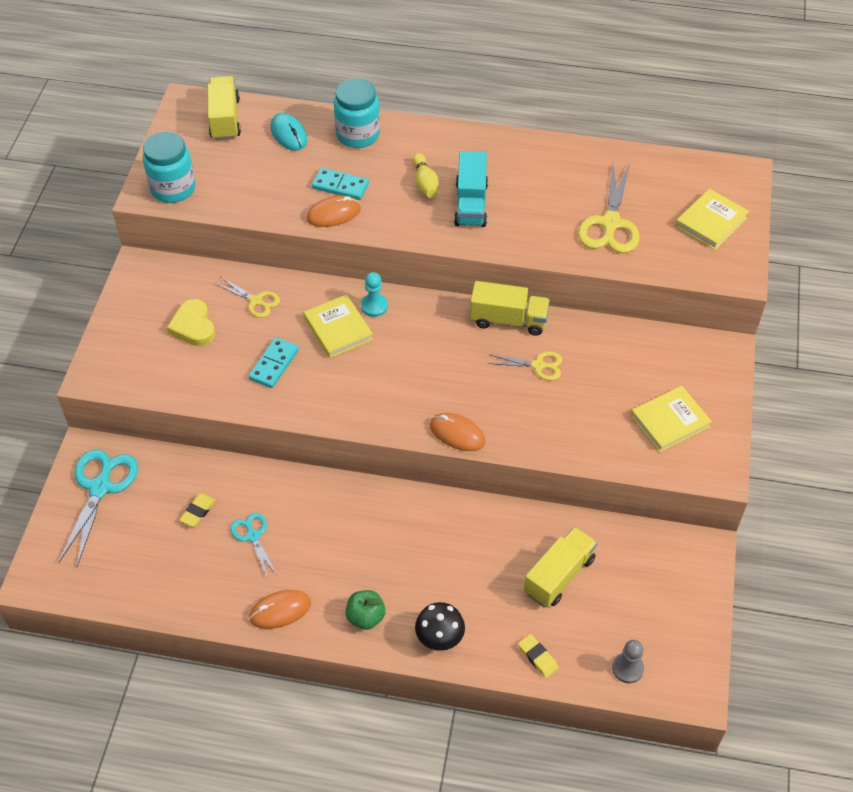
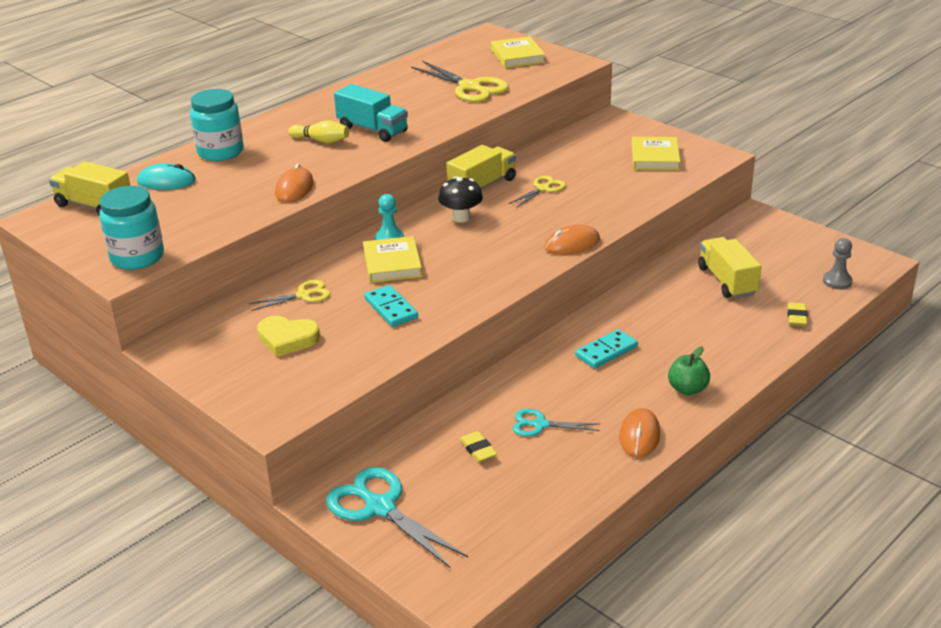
camera: 55 degrees left, 20 degrees down
yellow book [304,294,373,358] -> yellow book turned 75 degrees clockwise [363,236,422,283]
turquoise domino [312,168,369,200] -> turquoise domino moved to [575,329,638,369]
black mushroom [415,602,465,651] -> black mushroom moved to [438,176,483,223]
yellow eraser [518,634,559,678] -> yellow eraser turned 75 degrees counterclockwise [788,302,808,326]

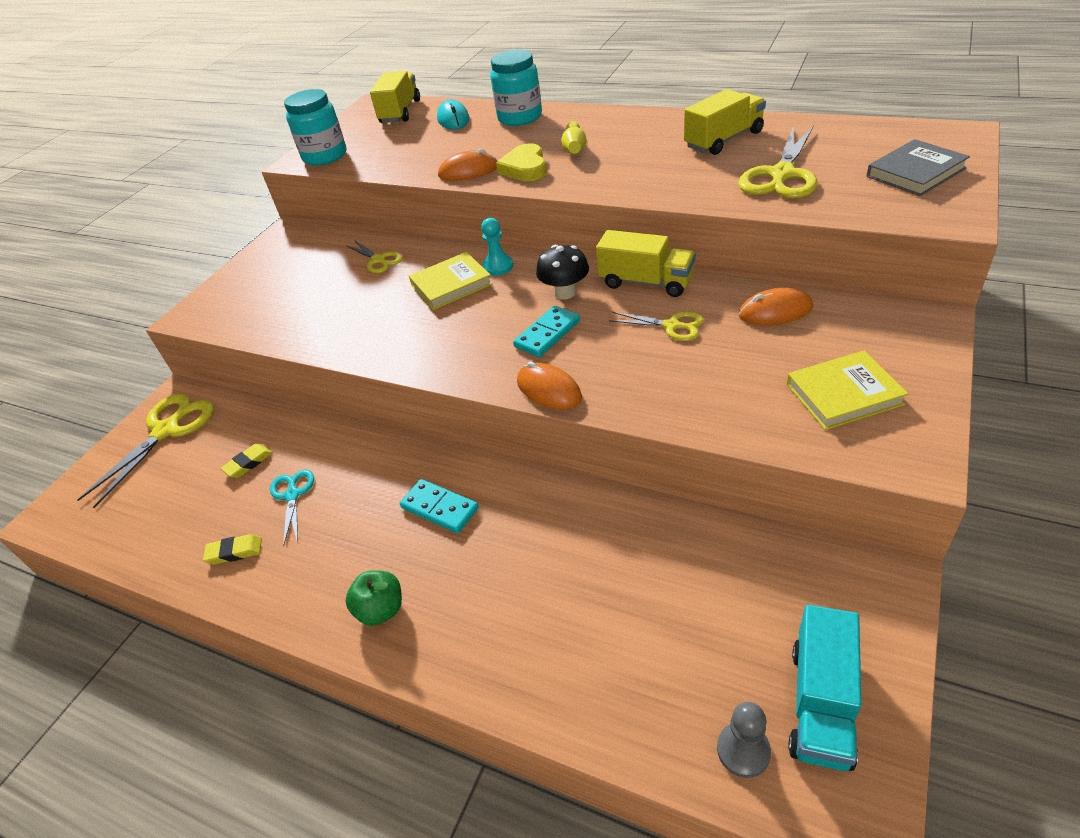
camera: 75 degrees right, 10 degrees up
yellow heart [257,316,320,357] -> yellow heart moved to [496,143,547,181]
turquoise scissors [326,467,468,569] -> yellow scissors [77,394,214,508]
turquoise truck [334,84,408,142] -> turquoise truck moved to [788,605,862,771]
turquoise domino [364,285,418,327] -> turquoise domino moved to [513,306,580,357]
yellow book [491,36,545,68] -> grey book [867,139,970,196]
orange mouse [619,408,660,458] -> orange mouse moved to [738,288,813,325]
yellow truck [698,237,762,299] -> yellow truck moved to [684,89,766,155]
yellow eraser [788,302,808,326] -> yellow eraser moved to [203,534,262,564]

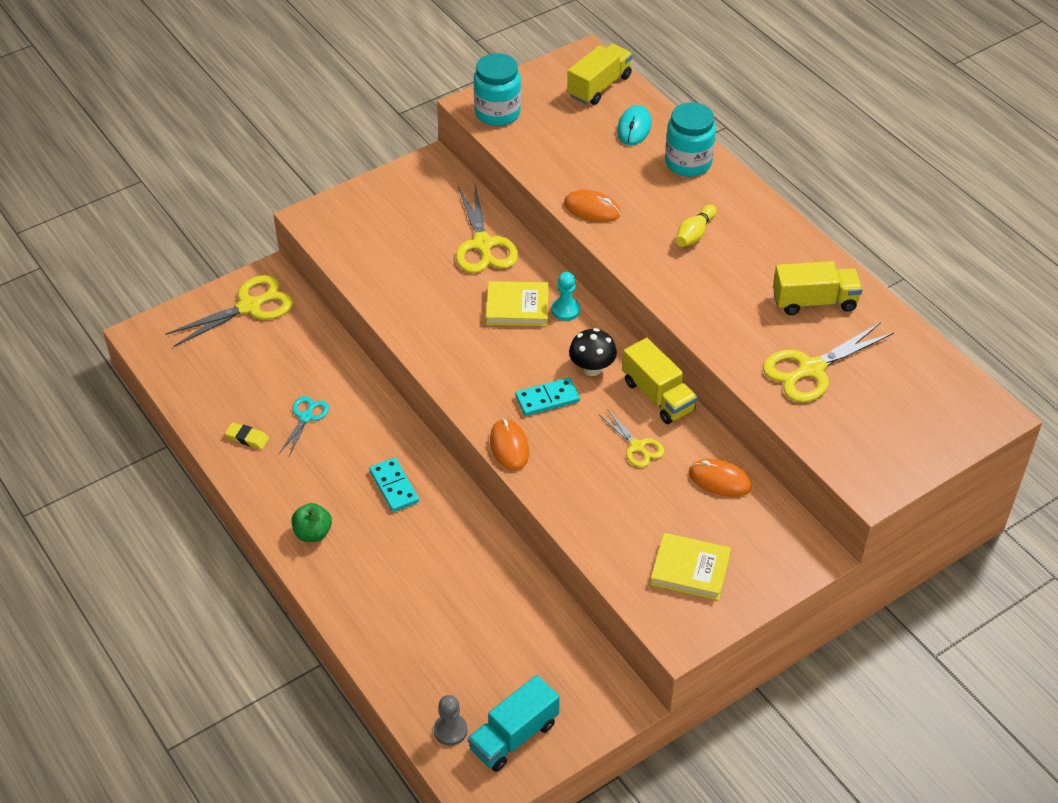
camera: 25 degrees right, 5 degrees up
yellow eraser [220,444,273,478] -> none
yellow scissors [346,240,403,273] -> yellow scissors [456,184,518,273], size x1.77
yellow heart [496,143,547,181] -> none
grey book [867,139,970,196] -> none

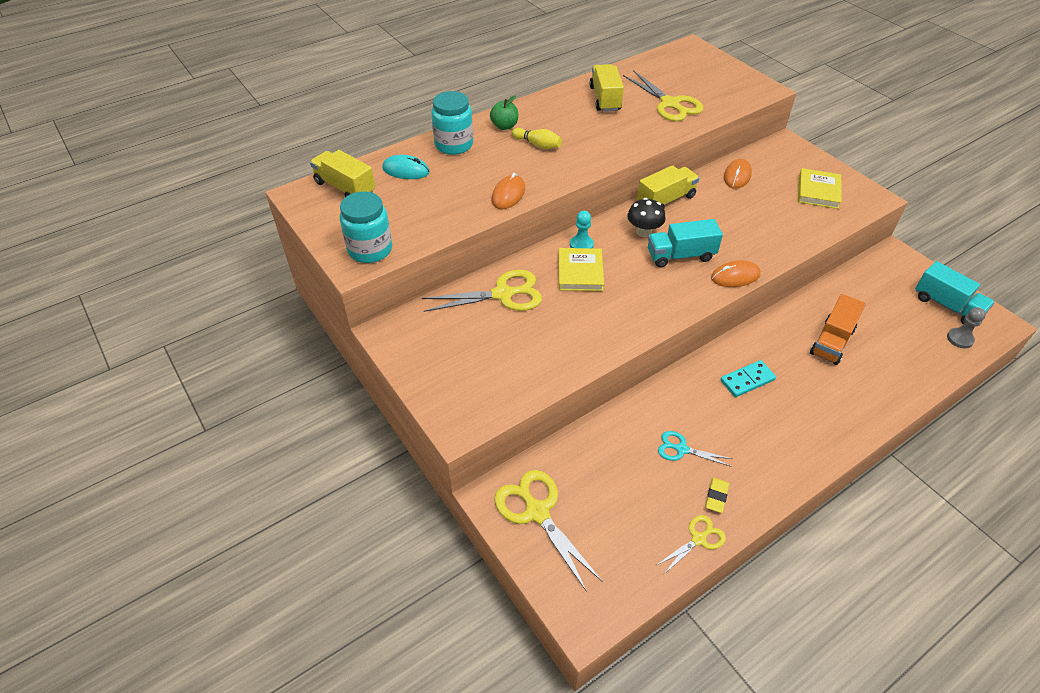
camera: 90 degrees left, 0 degrees up
green apple [291,503,332,542] -> green apple moved to [490,95,518,130]
turquoise domino [515,377,580,416] -> turquoise truck [648,219,723,268]
yellow scissors [599,409,664,467] -> yellow scissors moved to [657,515,726,575]
none -> orange truck [810,294,866,365]

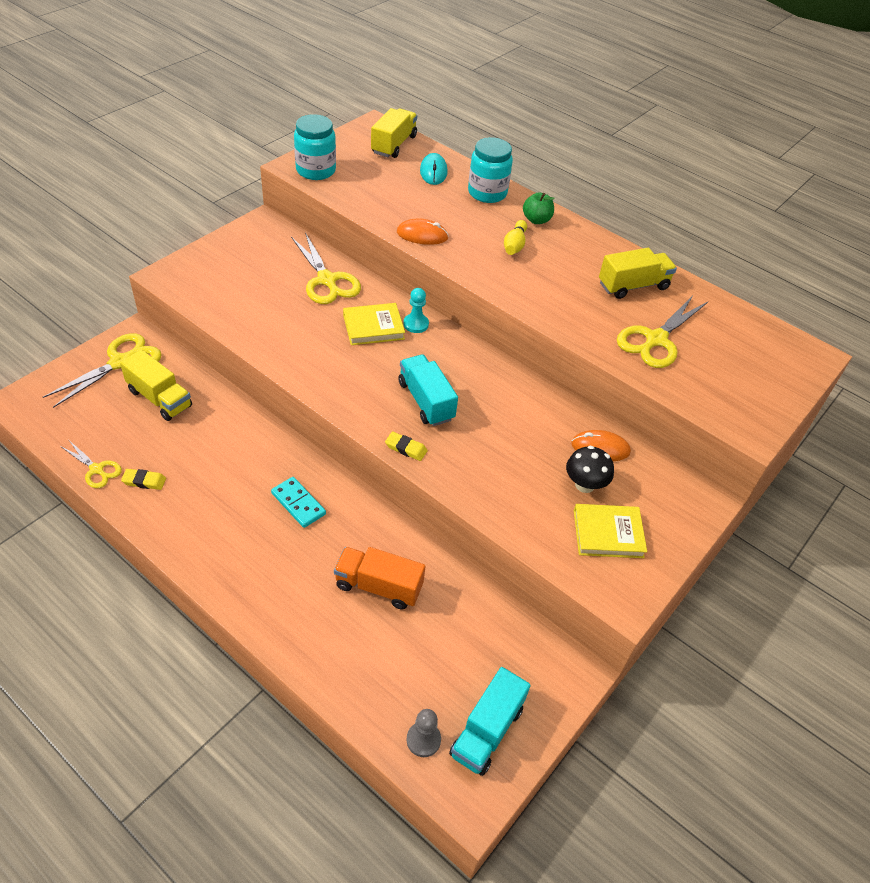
camera: 70 degrees right, 0 degrees up
black mushroom [627,198,666,237] -> black mushroom moved to [566,446,614,493]
yellow truck [637,165,699,208] -> yellow truck moved to [120,349,192,421]
turquoise scissors [658,431,733,467] -> none
orange mouse [711,260,761,287] -> yellow eraser [385,432,428,461]

